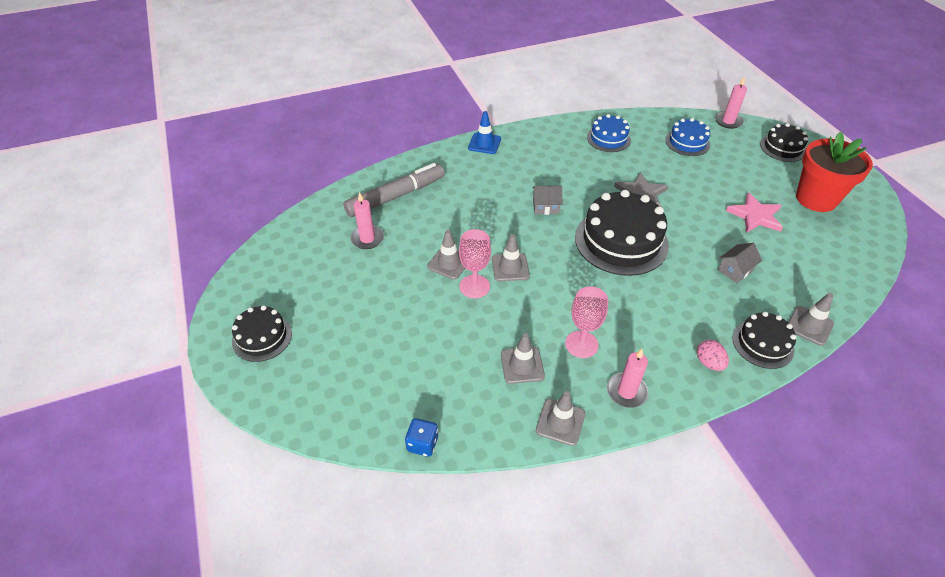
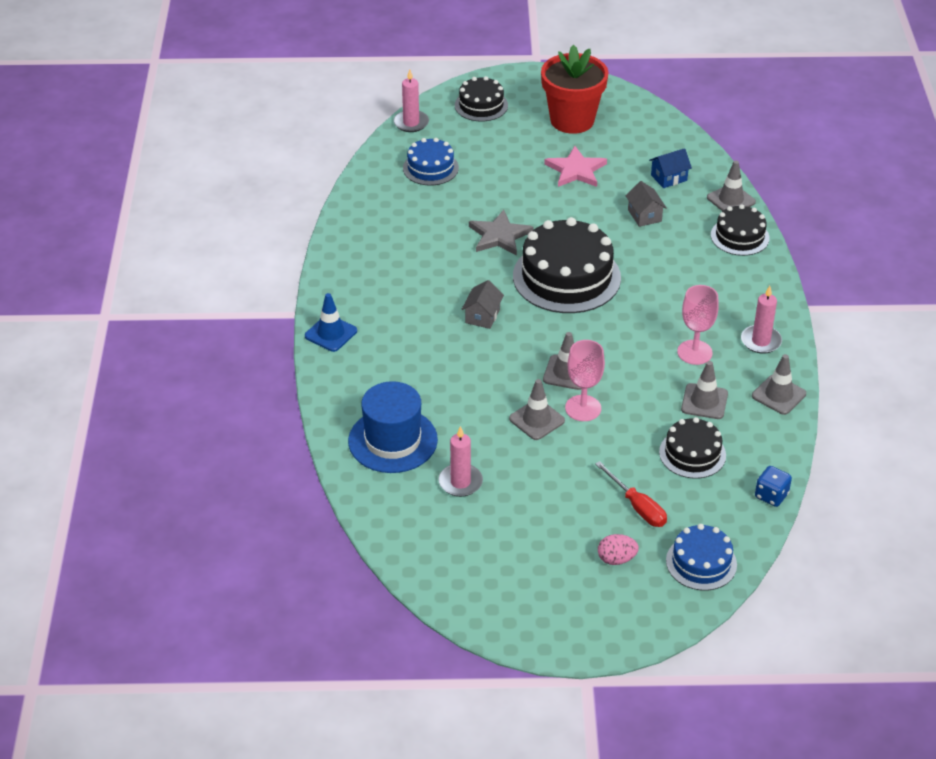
camera: 70 degrees left, 5 degrees down
black cake [232,305,292,362] -> black cake moved to [659,417,726,479]
grey marker [343,163,445,217] -> blue hat [348,381,438,473]
blue cake [587,114,631,152] -> blue cake moved to [666,524,737,590]
pink egg [697,340,729,371] -> pink egg moved to [598,534,639,565]
none -> red screwdriver [595,461,667,527]
none -> blue house [649,148,692,188]

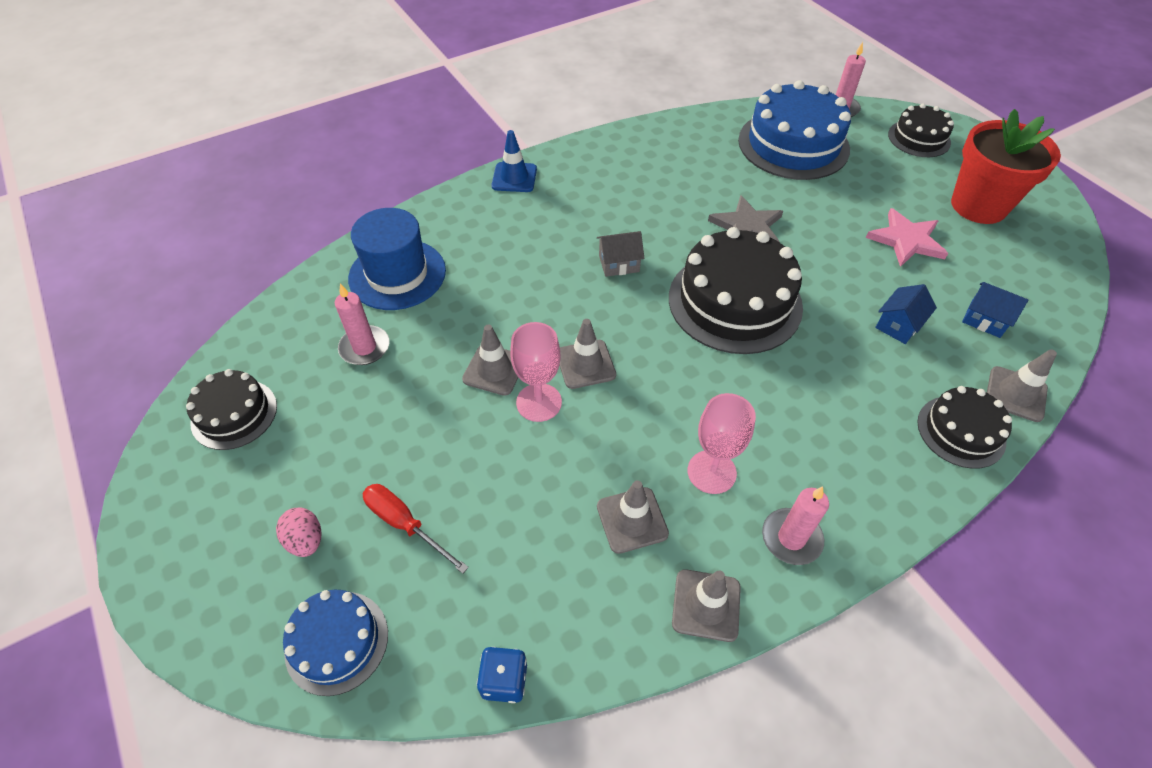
camera: 60 degrees right, 10 degrees up
blue cake [403,138,459,186] -> blue cake [738,80,851,180], size x1.80
red screwdriver [595,461,667,527] -> red screwdriver turned 105 degrees clockwise [363,484,469,574]
grey house [625,181,667,227] -> blue house [875,284,937,344]
black cake [659,417,726,479] -> black cake moved to [186,369,277,450]

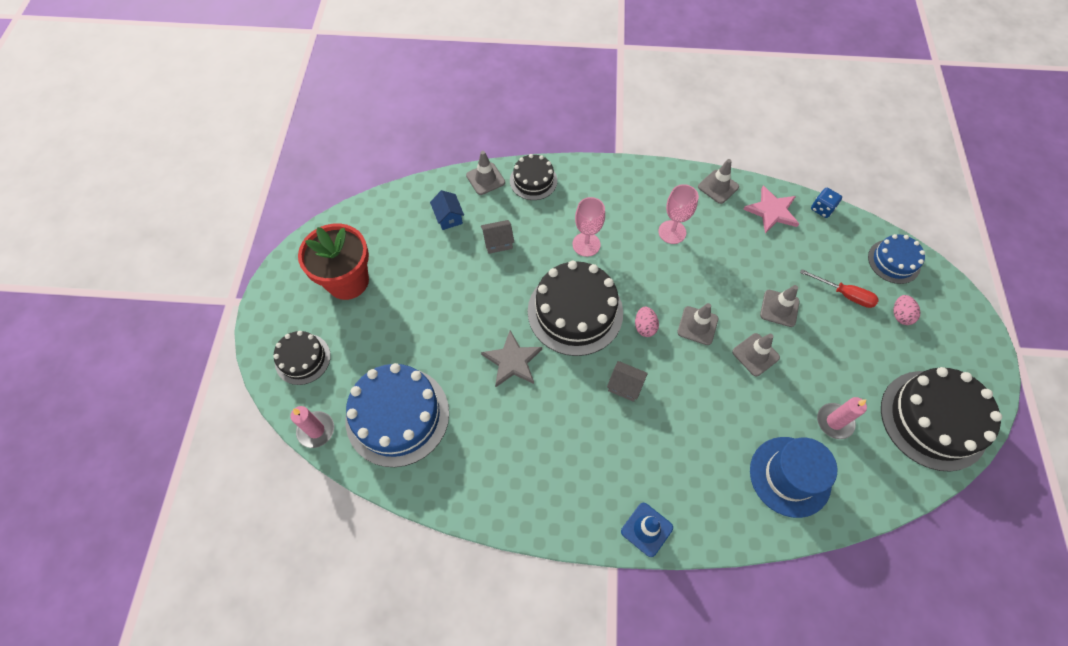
camera: 145 degrees left, 10 degrees up
black cake [186,369,277,450] -> black cake [881,367,1002,471], size x1.80
red screwdriver [363,484,469,574] -> red screwdriver turned 45 degrees counterclockwise [800,269,879,308]
pink goblet [510,322,562,422] -> pink goblet moved to [573,197,605,257]
grey traffic cone [597,480,669,554] -> grey traffic cone moved to [760,285,800,327]
pink candle [762,486,829,565] -> none
pink star [866,208,948,267] -> pink star moved to [743,186,799,234]
blue house [875,284,937,344] -> grey house [481,220,514,254]
none -> pink egg [635,307,659,337]

